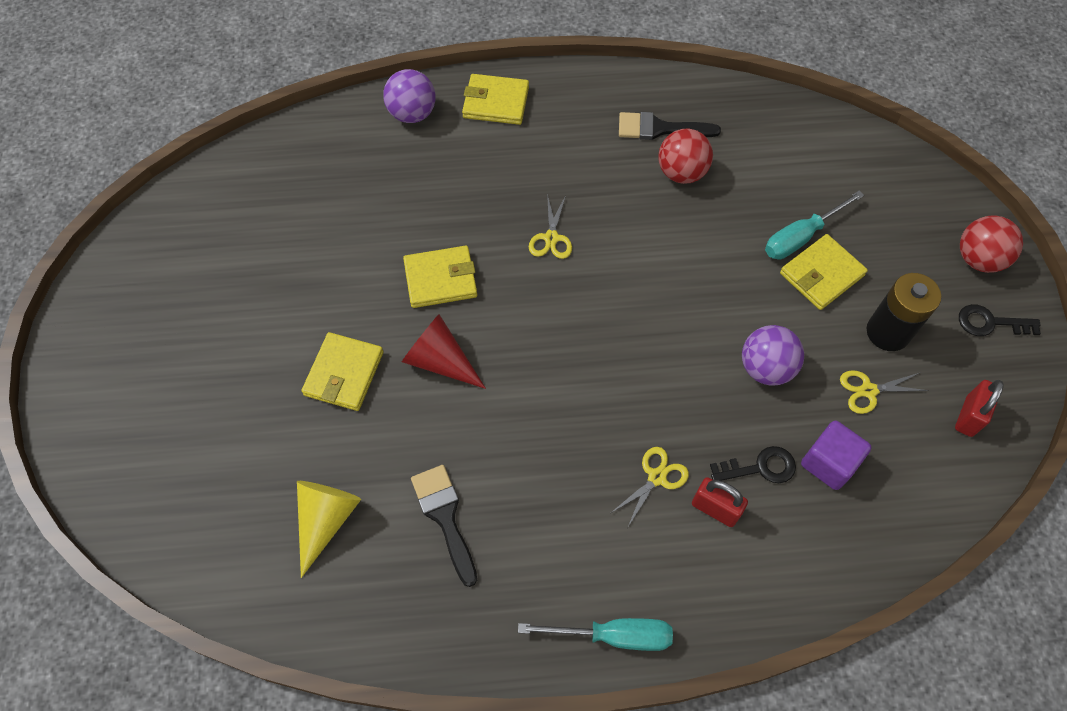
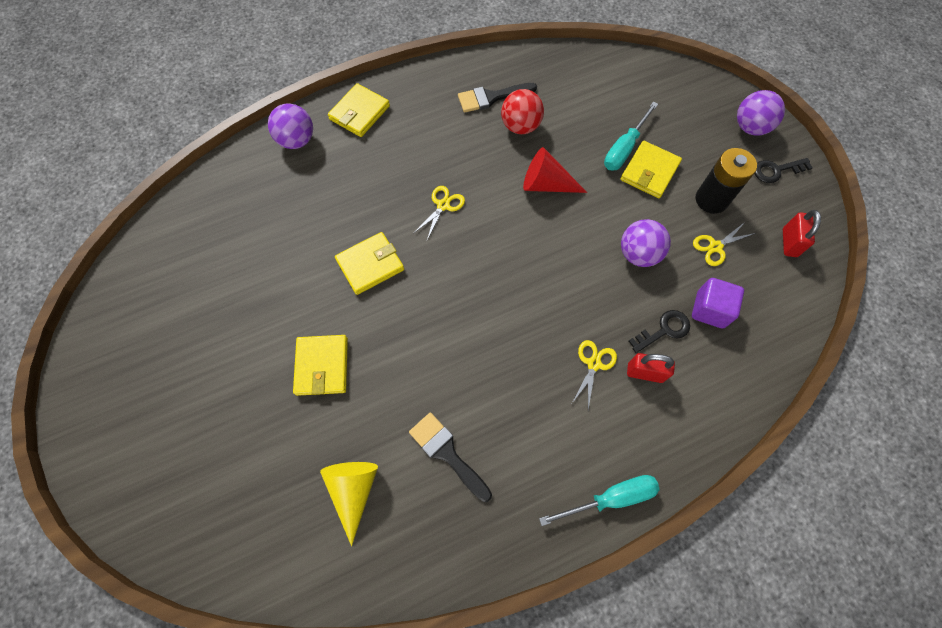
camera: 20 degrees left, 5 degrees up
red cone [402,314,486,389] -> red cone moved to [523,147,587,193]
yellow wallet [462,74,529,125] -> yellow wallet turned 45 degrees counterclockwise [328,83,390,137]
yellow scissors [529,194,572,259] -> yellow scissors turned 135 degrees counterclockwise [414,186,465,240]
red ball [960,215,1023,273] -> purple ball [737,90,785,136]

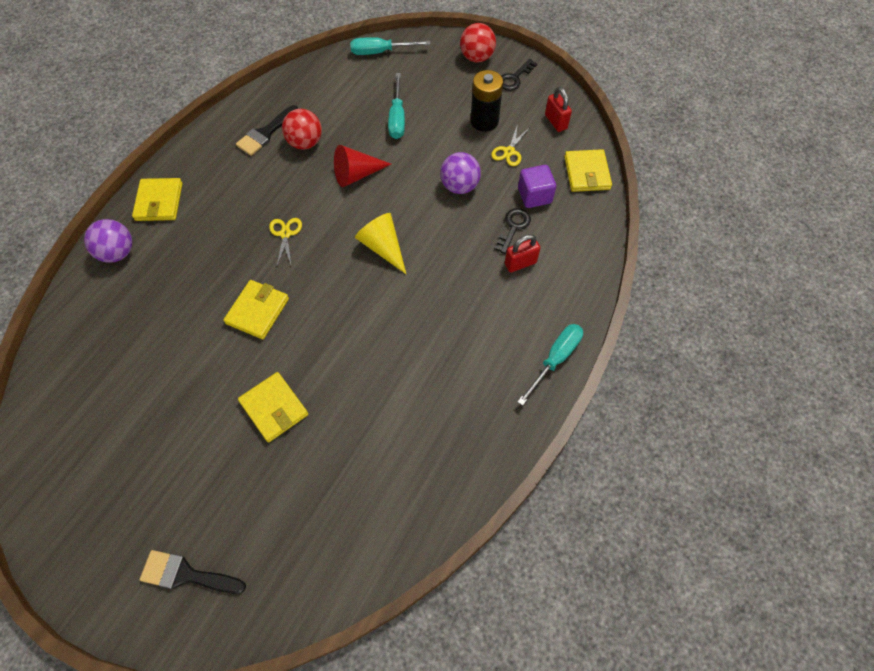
camera: 35 degrees left, 5 degrees down
yellow cone [320,462,378,546] -> yellow cone moved to [355,213,406,274]
black brush [409,412,492,502] -> black brush moved to [140,550,246,594]
yellow scissors [572,340,617,410] -> none
yellow wallet [620,141,682,198] -> yellow wallet moved to [564,149,612,192]
purple ball [737,90,785,136] -> red ball [460,23,496,63]
none -> turquoise screwdriver [350,37,431,55]

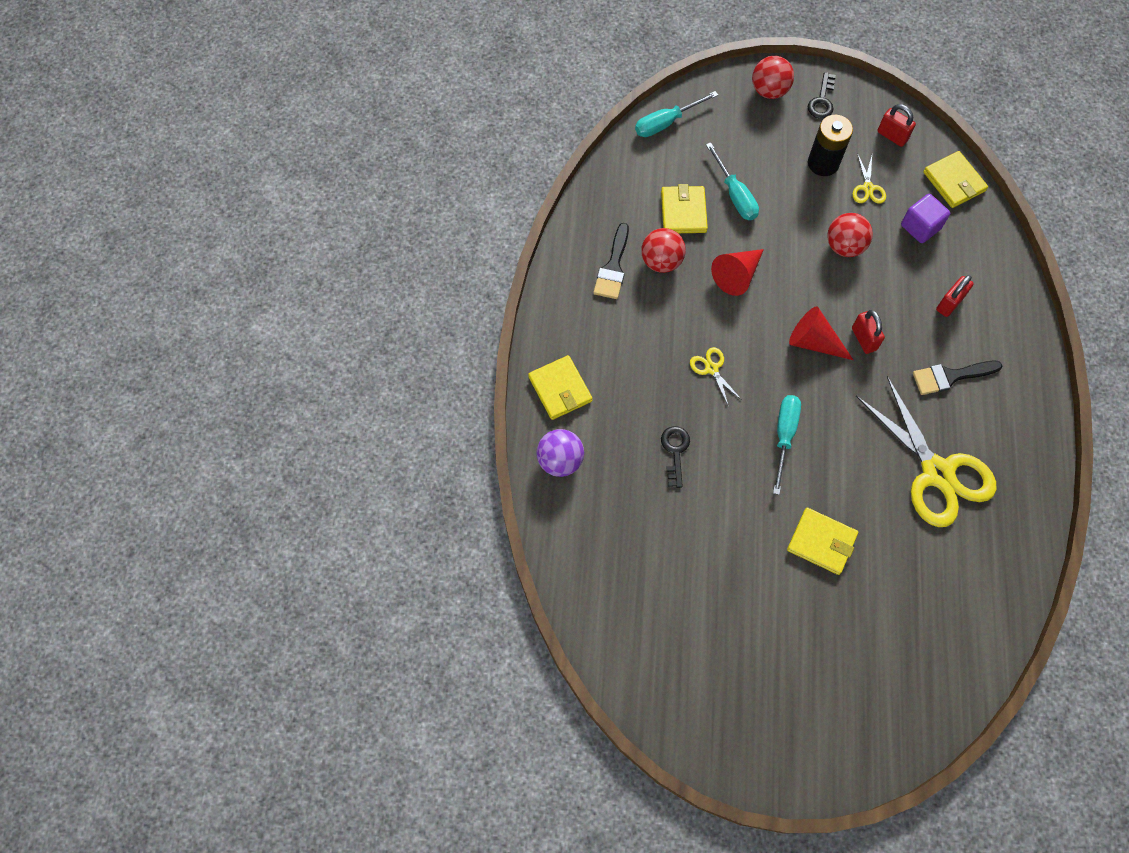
camera: 25 degrees left, 5 degrees up
black brush [140,550,246,594] -> black brush moved to [913,361,1002,395]
yellow wallet [223,280,289,339] -> yellow wallet moved to [661,184,708,233]
yellow cone [355,213,406,274] -> red cone [789,306,853,360]
purple ball [440,152,481,194] -> red ball [827,213,873,257]
black key [494,208,531,254] -> black key moved to [661,426,690,488]
turquoise screwdriver [517,324,583,406] -> turquoise screwdriver moved to [773,395,801,495]
none -> red padlock [852,310,885,354]
none -> yellow scissors [856,376,997,527]

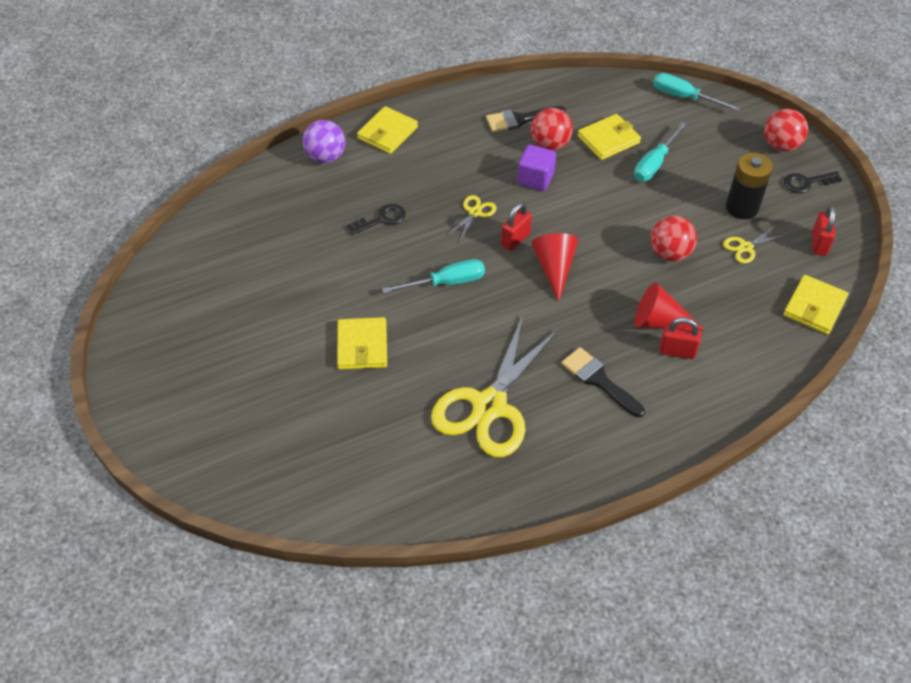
camera: 60 degrees right, 15 degrees down
red cone [711,249,764,296] -> red cone moved to [634,282,705,330]
red padlock [852,310,885,354] -> red padlock moved to [501,202,532,251]
purple cube [901,194,950,243] -> purple cube moved to [517,145,556,191]

